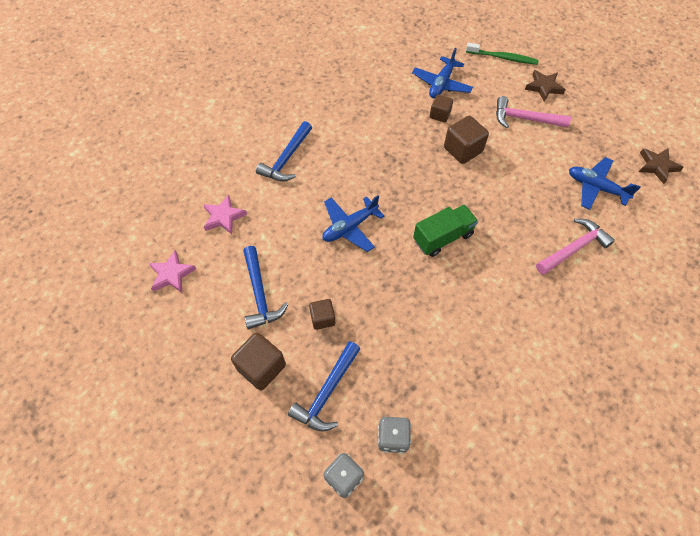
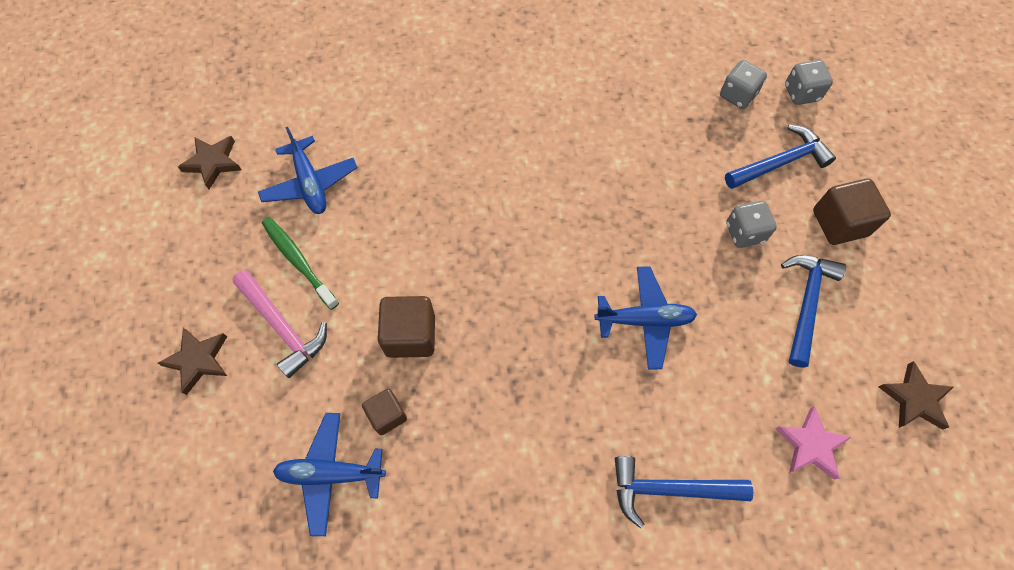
camera: 145 degrees left, 5 degrees up
pink star [149,250,196,293] -> brown star [879,361,953,430]
blue hammer [256,121,312,181] -> blue hammer turned 150 degrees counterclockwise [615,456,753,528]
brown cube [309,299,335,330] -> grey dice [726,201,777,248]
blue plane [412,48,473,98] -> blue plane turned 150 degrees counterclockwise [273,413,386,536]
green truck [413,204,478,257] -> none
green toothbrush [466,43,539,65] -> green toothbrush moved to [262,217,339,310]
pink hammer [536,219,615,275] -> none

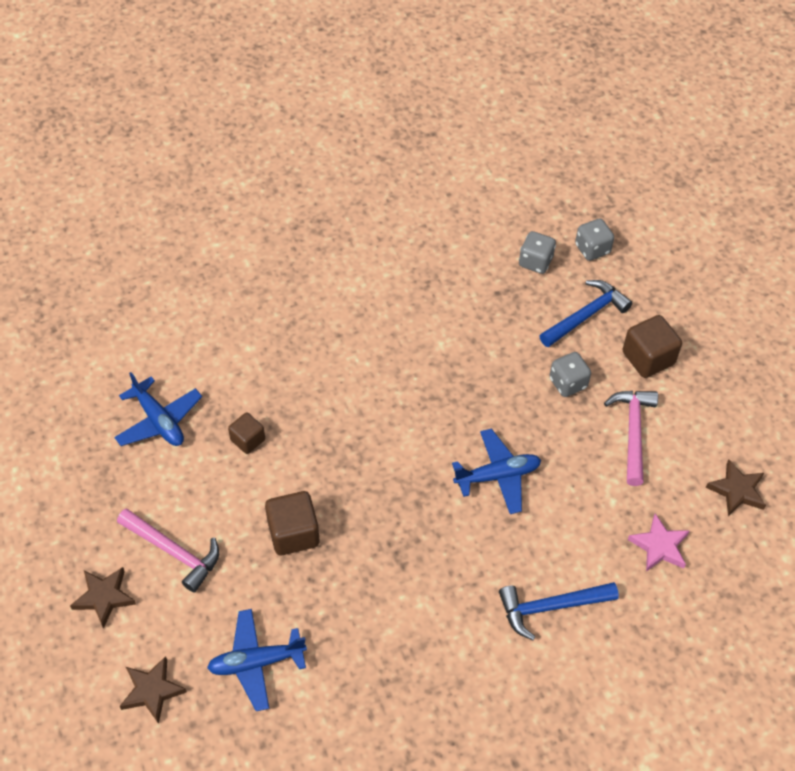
camera: 15 degrees left, 10 degrees down
brown star [178,136,242,189] -> brown star moved to [119,656,187,724]
green toothbrush [262,217,339,310] -> none
brown cube [362,389,407,435] -> brown cube moved to [228,413,265,454]
blue hammer [781,255,846,368] -> pink hammer [604,391,658,486]

